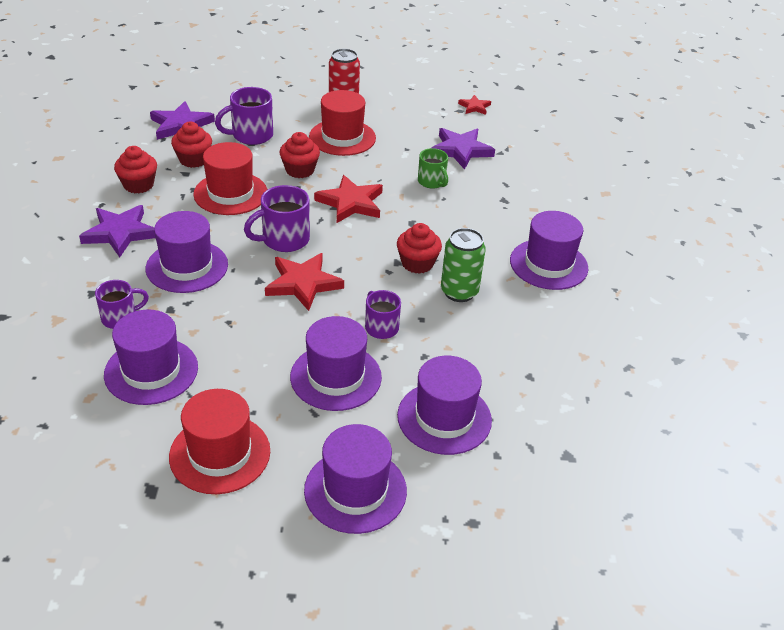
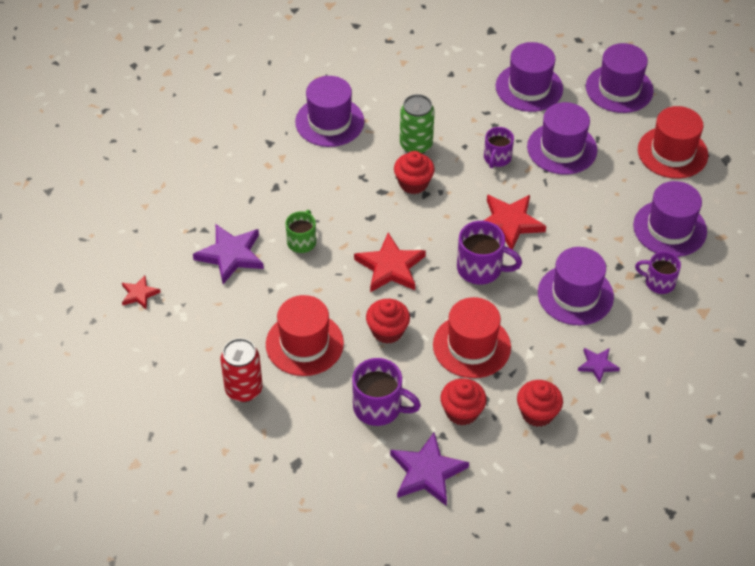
camera: 130 degrees left, 10 degrees up
purple star [79,205,156,258] -> purple star [578,348,620,383], size x0.55

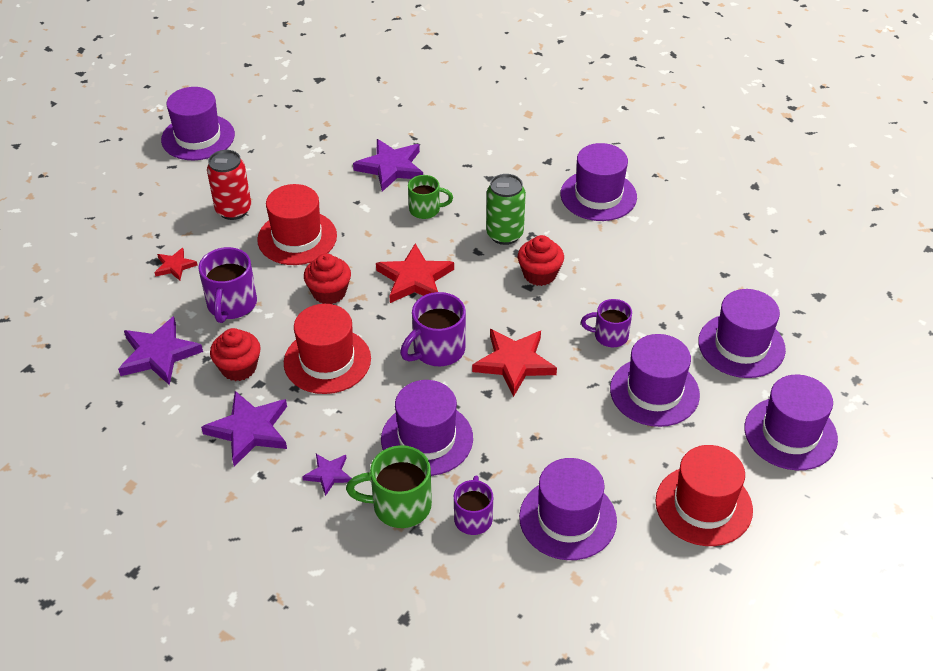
camera: 75 degrees right, 5 degrees down
red star [122,276,161,309] -> red star moved to [154,248,198,281]
green can [400,94,434,154] -> green can moved to [486,174,526,245]
purple mug [457,221,522,284] -> purple mug turned 45 degrees clockwise [400,292,466,366]
red cupcake [517,380,563,427] -> purple star [201,391,287,467]
none -> purple hat [161,87,235,160]
none -> green mug [346,445,432,528]

